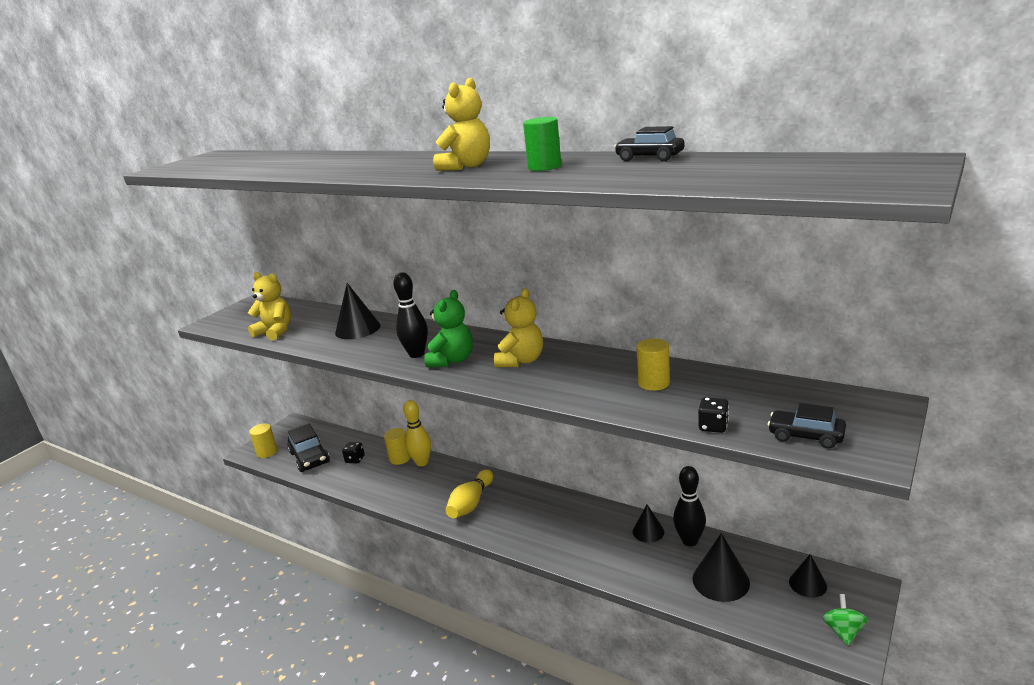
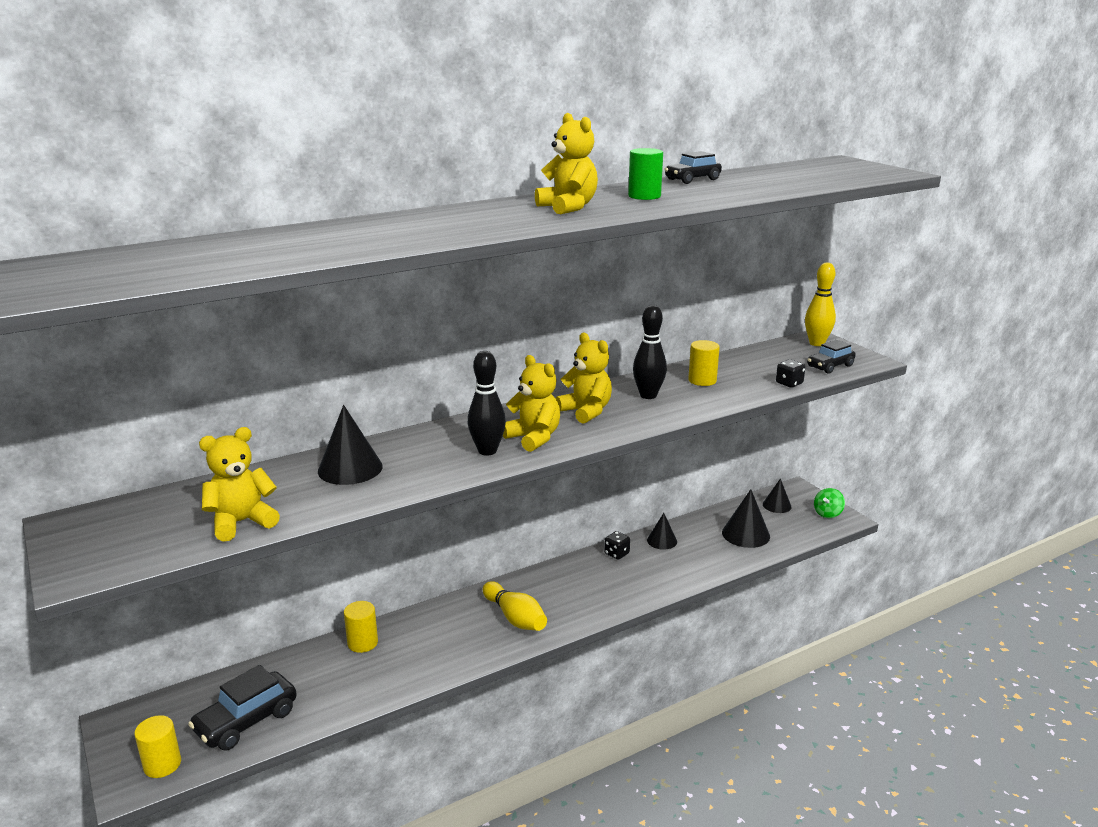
camera: 65 degrees left, 0 degrees up
black car [287,424,330,472] -> black car turned 135 degrees clockwise [188,665,297,750]
black dice [342,442,365,463] -> black dice moved to [604,531,630,560]
yellow bowling pin [403,400,431,466] -> yellow bowling pin moved to [805,262,836,346]
green teddy bear [424,290,473,367] -> yellow teddy bear [503,355,560,452]
black bowling pin [673,466,706,546] -> black bowling pin moved to [633,305,667,399]
green spinning top [822,594,868,646] -> green spinning top turned 90 degrees counterclockwise [814,488,845,518]

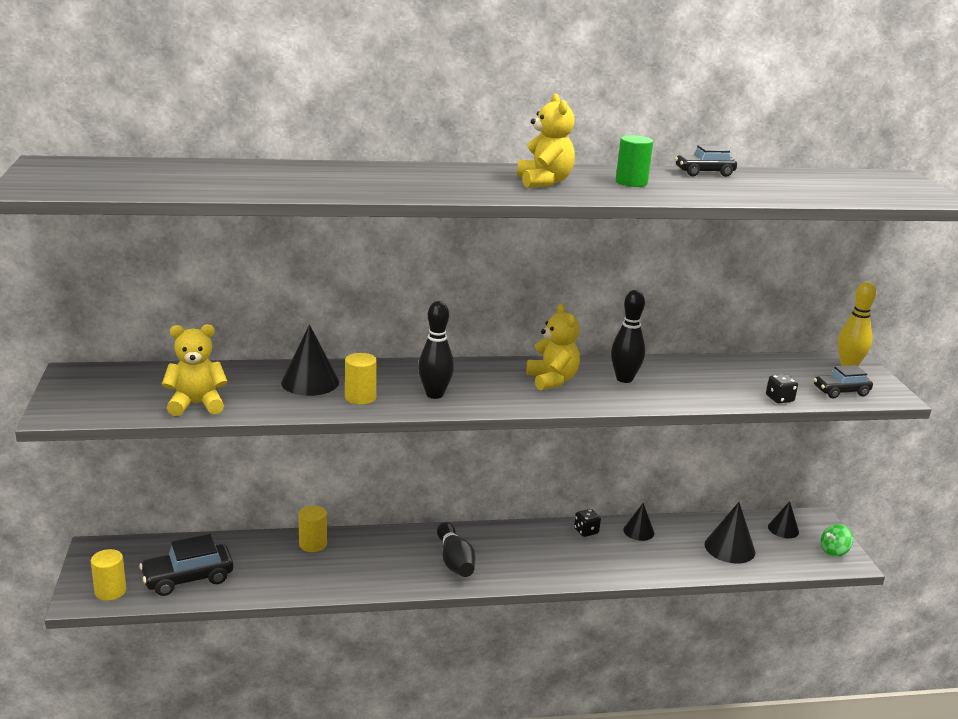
camera: 20 degrees right, 0 degrees up
yellow bowling pin [483,581,547,631] -> black bowling pin [437,522,476,577]
yellow teddy bear [503,355,560,452] -> none
yellow cylinder [688,340,720,386] -> yellow cylinder moved to [345,353,377,405]

